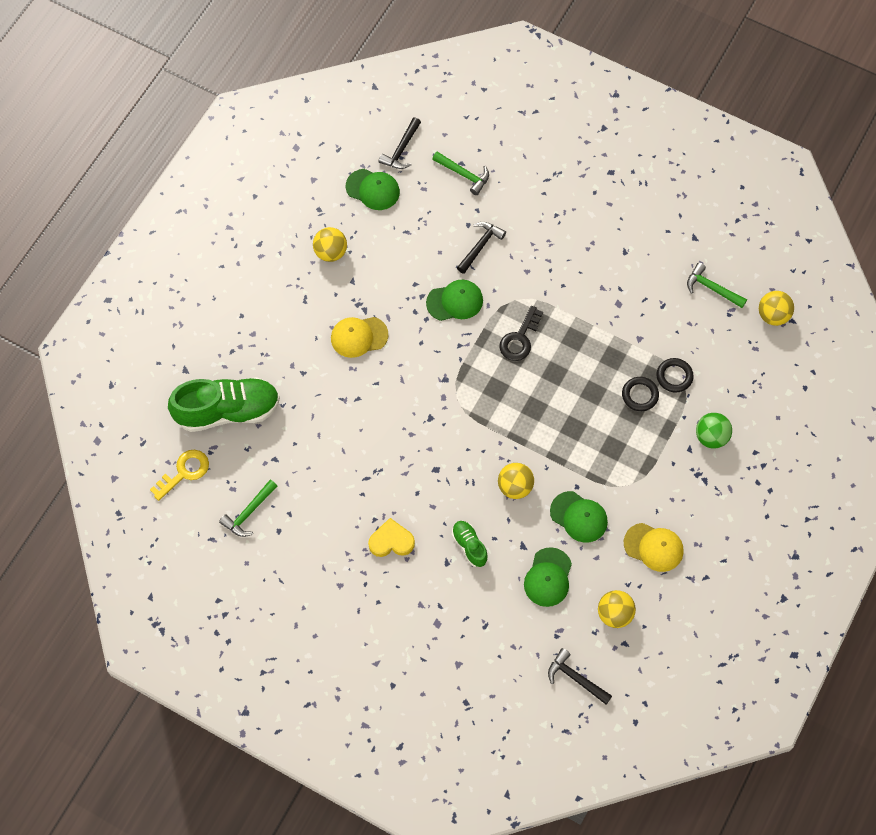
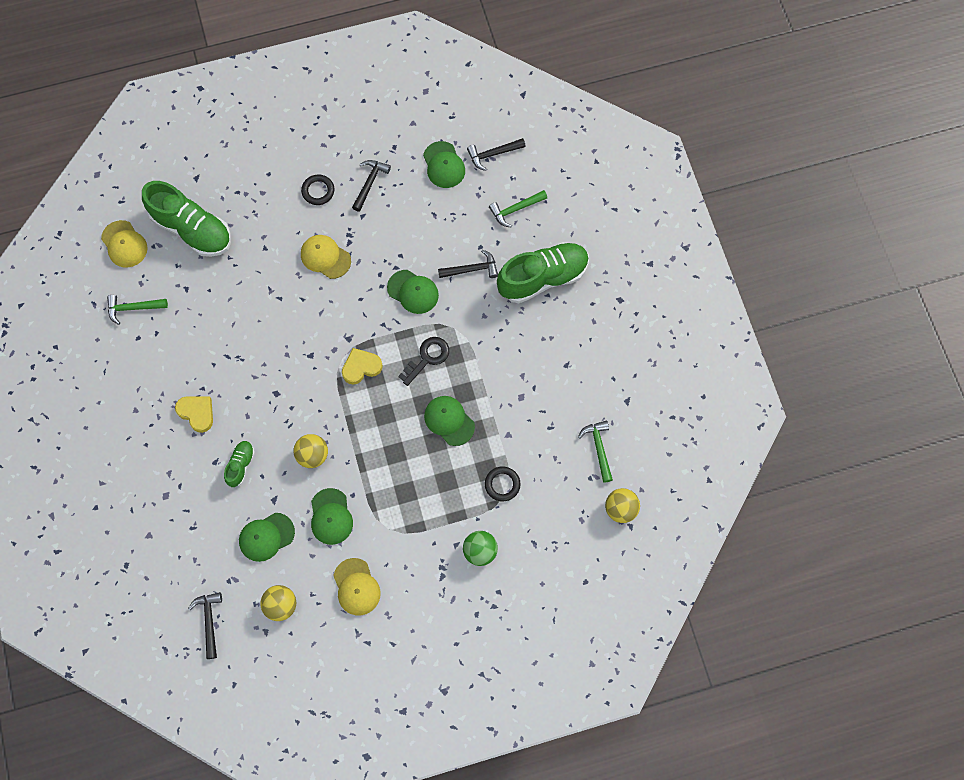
camera: 45 degrees right, 5 degrees up
yellow key [150,450,209,501] -> yellow cap [101,220,148,268]
yellow ball [313,227,347,262] -> black hammer [352,160,391,212]
green hammer [432,152,489,195] -> green hammer turned 75 degrees clockwise [489,190,547,228]
black key [499,306,543,361] -> black key turned 150 degrees clockwise [398,337,449,386]
black ring [622,377,659,411] -> black ring moved to [301,175,335,205]
none -> yellow heart [342,348,383,385]
none -> green cap [424,396,475,446]
none -> green shoe [497,242,589,303]

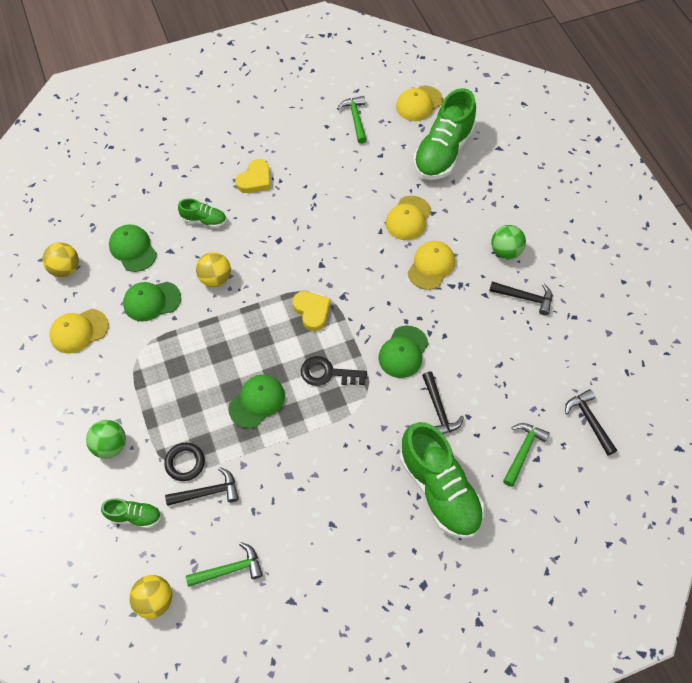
camera: 85 degrees right, 10 degrees down
black hammer [188,592,222,659] -> black hammer moved to [165,467,239,506]
black ring [301,175,335,205] -> green ball [491,225,526,259]
black key [398,337,449,386] -> black key turned 150 degrees clockwise [301,356,367,386]
green cap [423,141,465,188] -> none
green hammer [489,190,547,228] -> green hammer turned 60 degrees clockwise [503,423,550,487]
none -> green shoe [101,498,161,528]
none -> yellow cap [386,196,431,240]

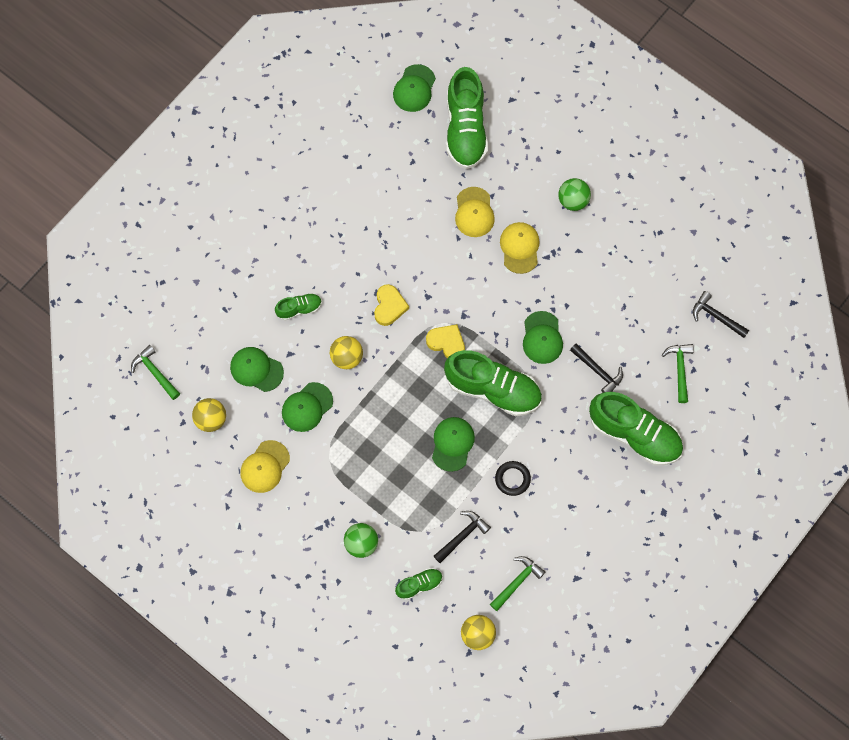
camera: 30 degrees left, 10 degrees up
black ring [164,443,205,481] -> black ring moved to [495,461,531,496]
yellow heart [236,159,270,193] -> yellow heart moved to [374,284,409,326]
black key [301,356,367,386] -> green shoe [444,350,542,416]
green hammer [337,96,367,144] -> green hammer moved to [131,345,180,400]
yellow cap [396,86,443,121] -> green cap [393,64,436,112]
black hammer [489,282,552,315] -> none

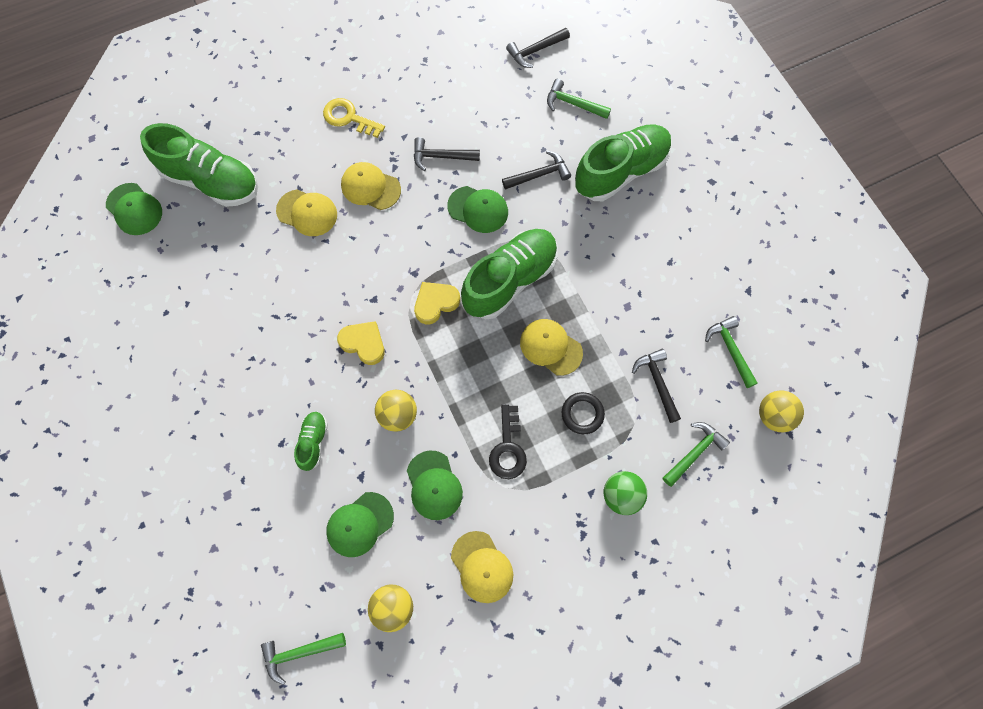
camera: 65 degrees left, 0 degrees up
green shoe [395,568,443,600] -> green hammer [663,422,730,487]
green cap [432,417,475,472] -> yellow cap [520,319,583,376]
black ring [495,461,531,496] -> black ring moved to [562,392,605,434]
green ball [558,178,591,211] -> yellow key [323,98,385,138]
none -> black hammer [414,137,480,171]
none -> black key [489,404,527,479]

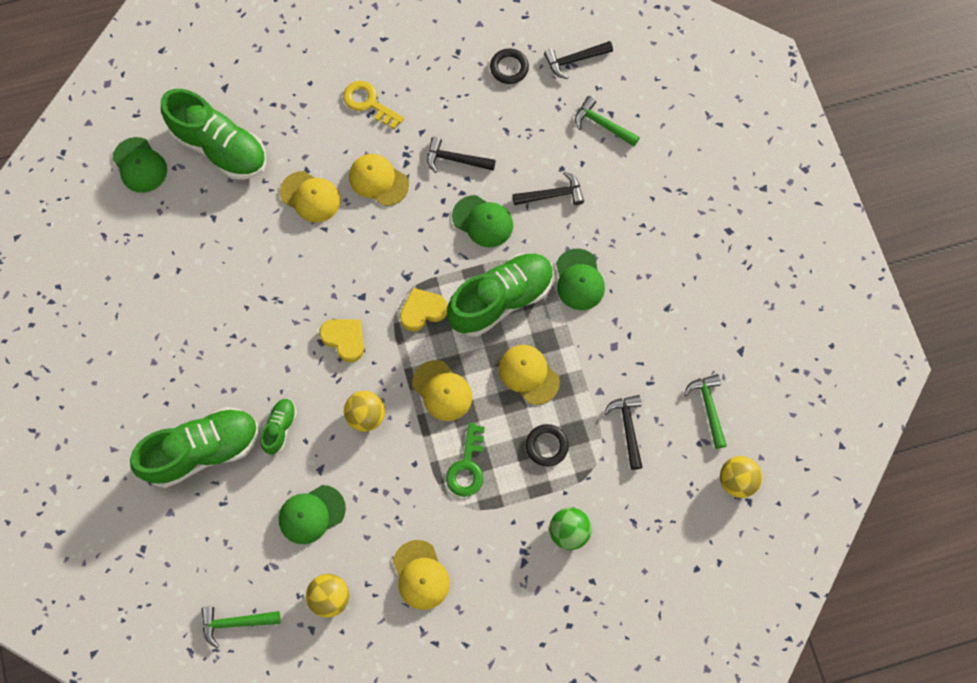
camera: 10 degrees right, 0 degrees up
green cap [407,450,463,520] -> green cap moved to [556,249,605,310]
black key [489,404,527,479] -> green key [446,423,485,497]
green shoe [575,124,672,201] -> green shoe moved to [130,407,259,488]
green hammer [663,422,730,487] -> none
none -> yellow cap [412,360,472,421]
none -> black ring [490,48,529,84]

